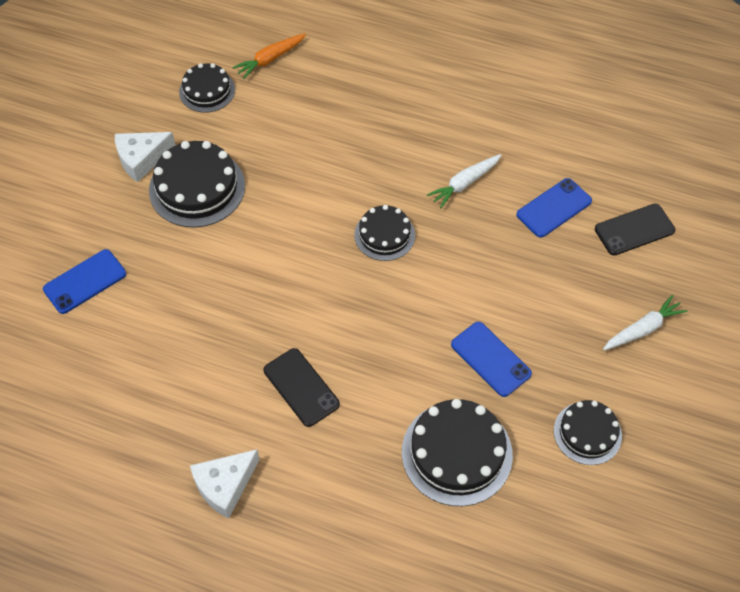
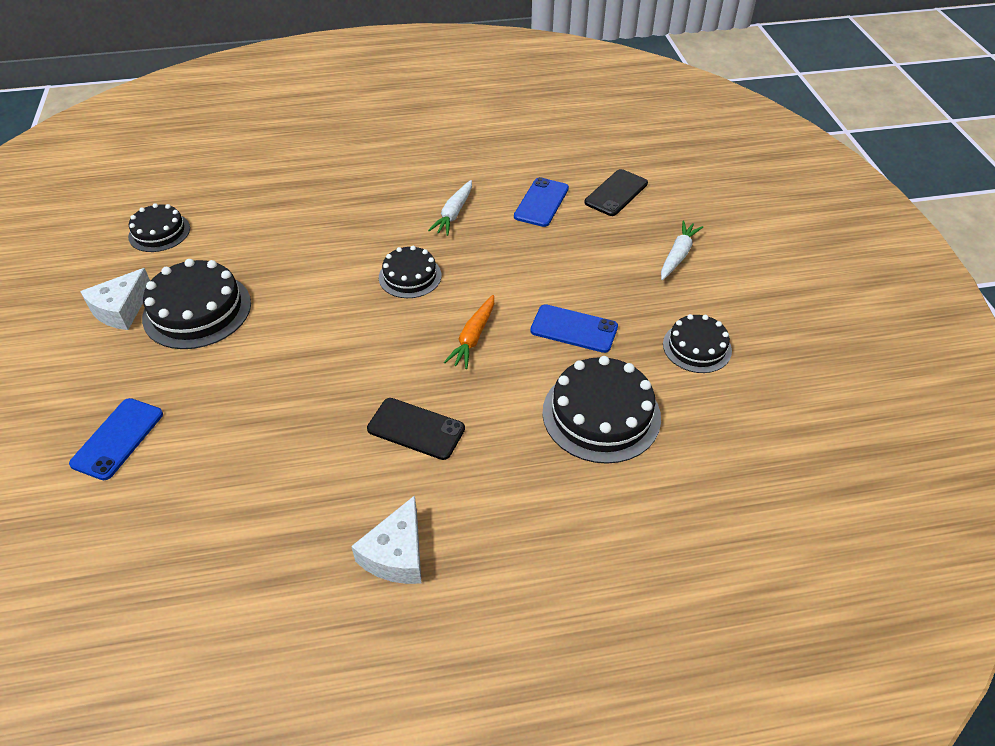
camera: 30 degrees left, 10 degrees down
orange carrot [232,33,306,79] -> orange carrot moved to [444,295,494,369]

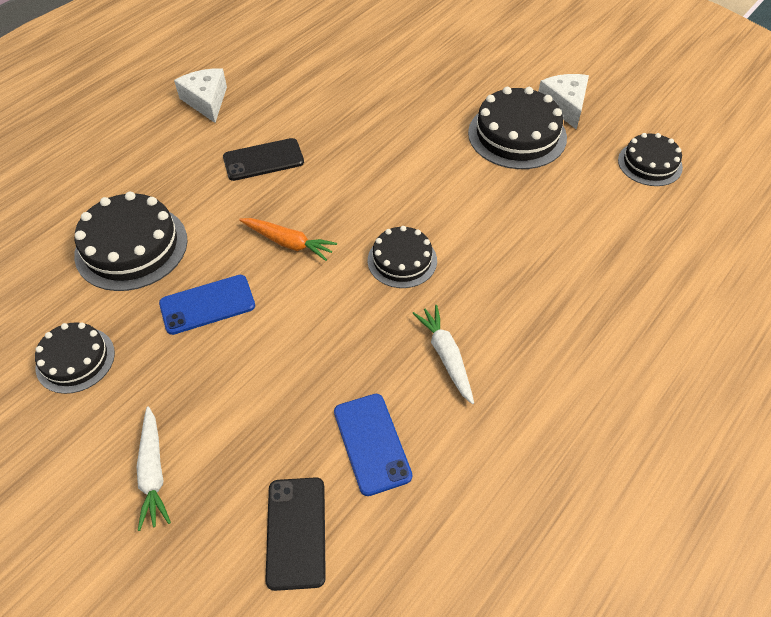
camera: 140 degrees right, 5 degrees up
blue phone [69,398,163,480] -> none
orange carrot [444,295,494,369] -> orange carrot turned 135 degrees clockwise [239,218,337,261]

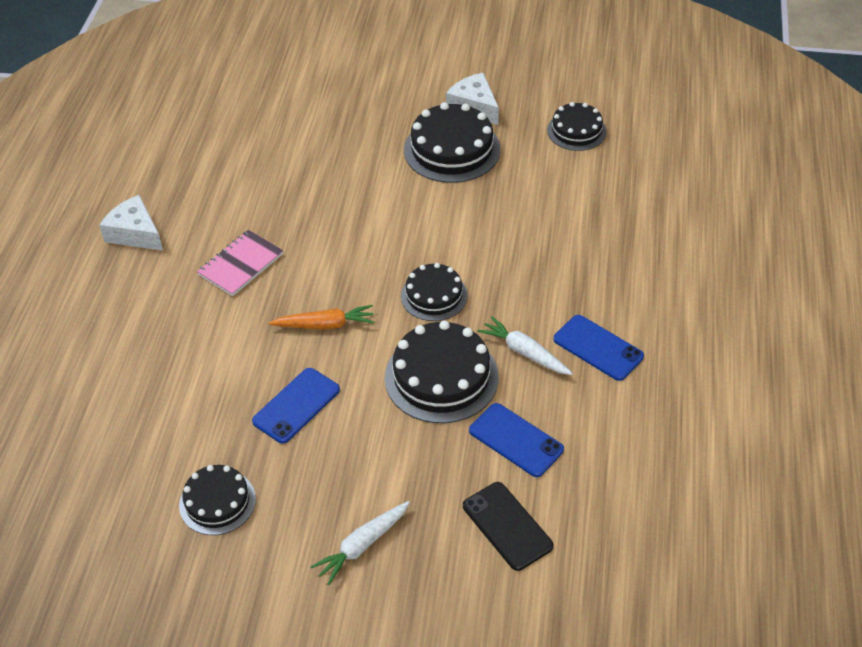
camera: 30 degrees left, 5 degrees down
black cake [74,192,188,291] -> black cake moved to [385,320,499,423]
white carrot [137,406,171,531] -> white carrot turned 90 degrees clockwise [310,501,410,585]
black phone [223,138,304,181] -> pink notebook [197,230,283,296]
none -> blue phone [553,315,644,381]

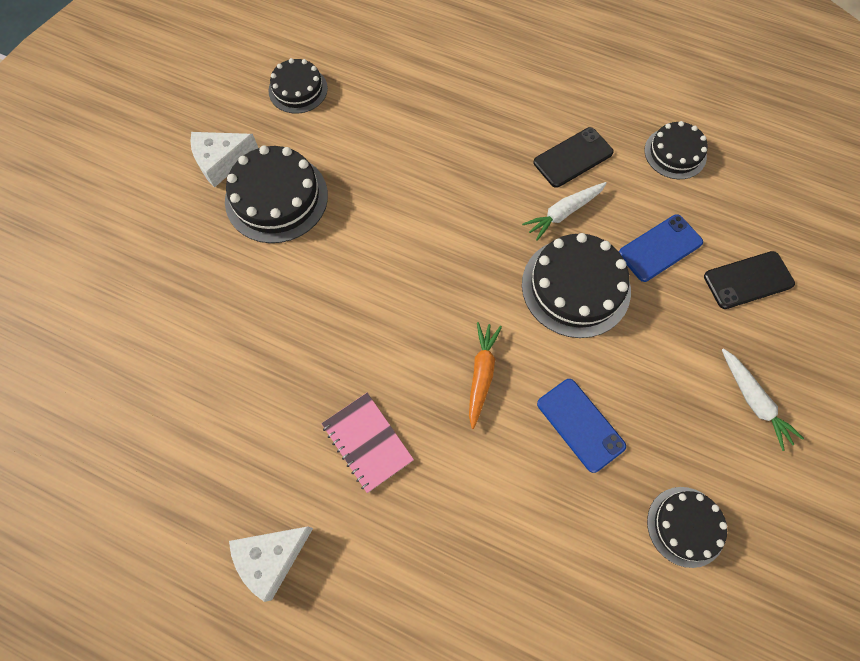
camera: 75 degrees left, 20 degrees up
black cake [401,263,468,321] -> black cake moved to [644,121,708,179]
blue phone [553,315,644,381] -> black phone [534,127,614,188]

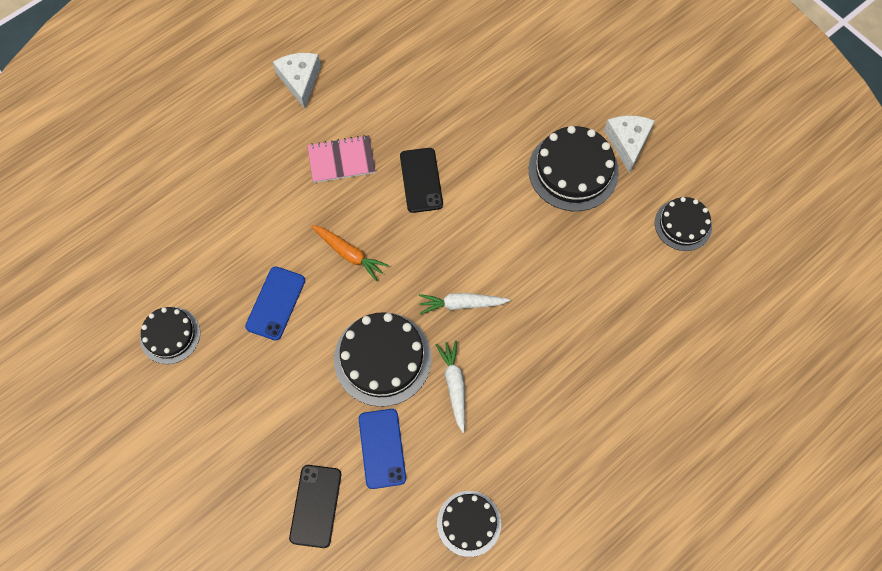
camera: 115 degrees right, 0 degrees up
black phone [534,127,614,188] -> black phone moved to [400,148,443,213]
blue phone [537,379,626,473] -> blue phone turned 60 degrees counterclockwise [245,266,305,341]
white carrot [722,348,804,451] -> white carrot moved to [419,293,511,314]

